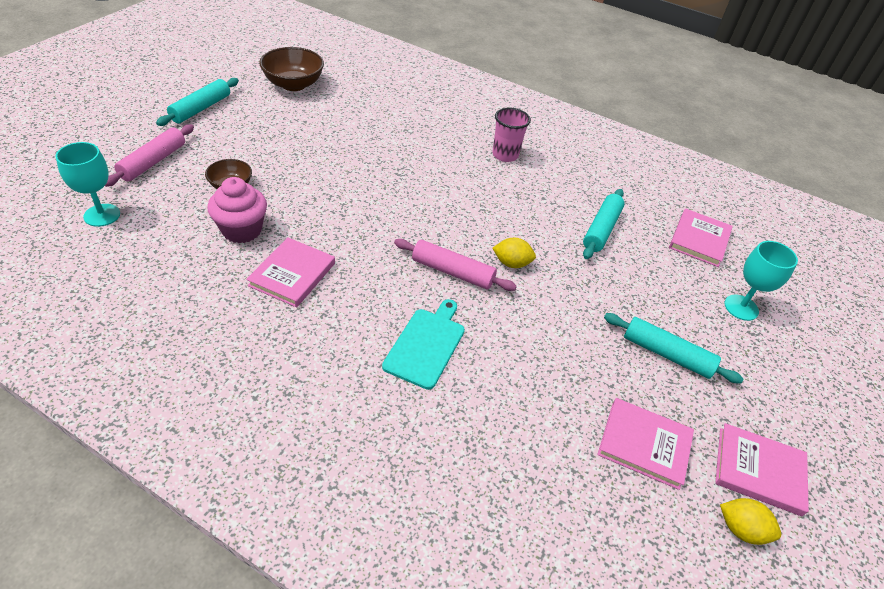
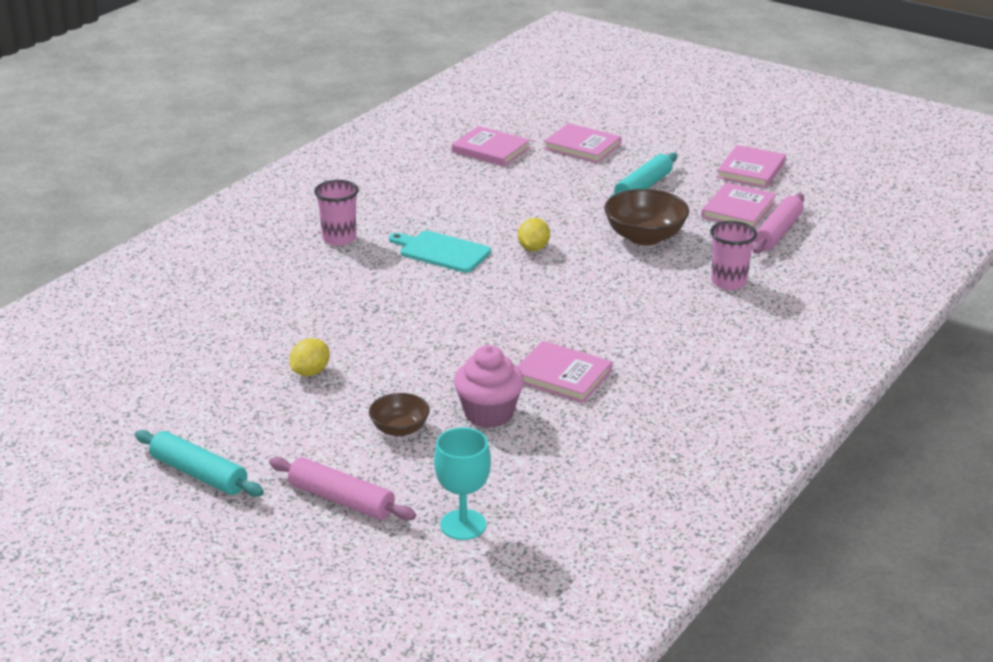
camera: 80 degrees left, 15 degrees down
brown bowl [259,47,324,91] -> brown bowl moved to [604,189,689,246]
turquoise cutting board [382,299,465,390] -> turquoise cutting board moved to [389,231,491,273]
pink rolling pin [394,239,517,291] -> pink rolling pin moved to [752,193,804,254]
turquoise rolling pin [583,189,625,259] -> none
yellow lemon [720,498,781,545] -> yellow lemon moved to [290,338,330,376]
turquoise goblet [724,241,798,321] -> pink book [544,123,622,163]
none -> pink cup [710,221,757,290]

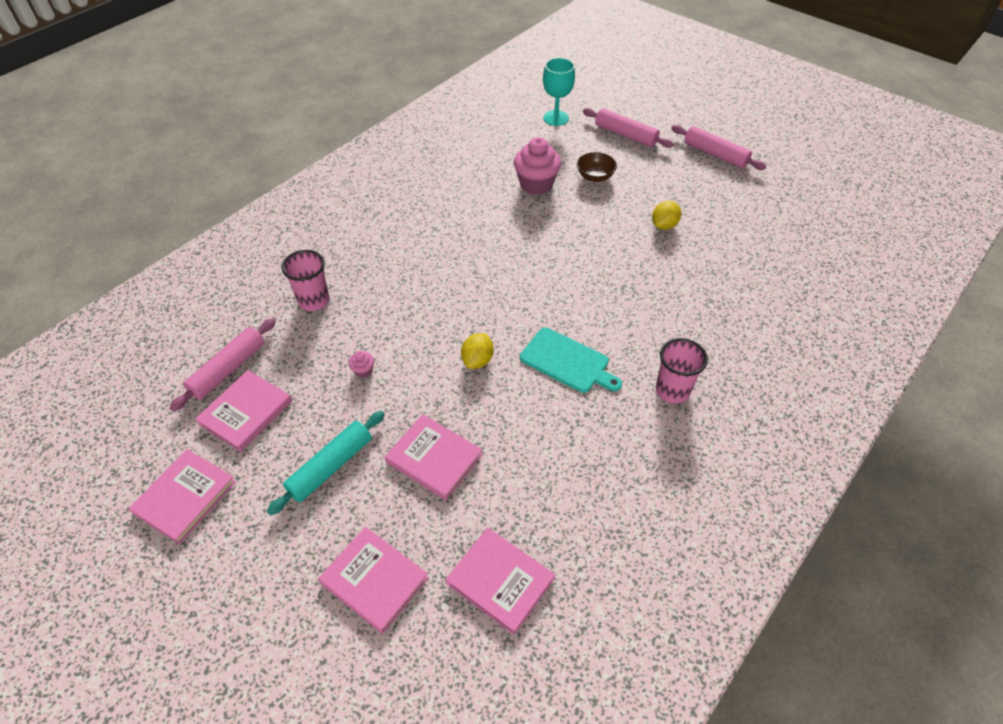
camera: 175 degrees left, 20 degrees up
turquoise rolling pin [135,430,264,497] -> pink rolling pin [671,125,766,170]
pink book [517,341,612,403] -> pink book moved to [385,414,483,500]
brown bowl [604,189,689,246] -> pink cupcake [349,351,374,378]

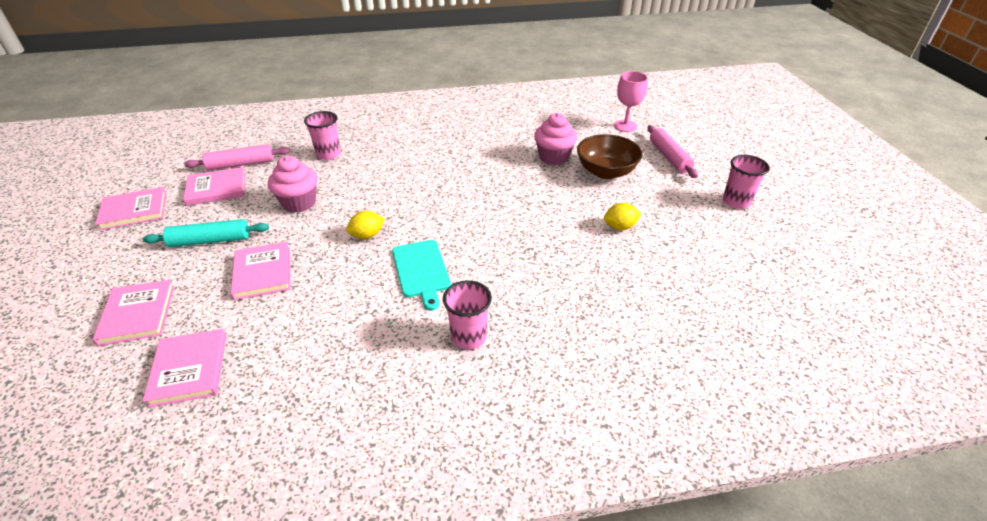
camera: 40 degrees right, 10 degrees down
pink cupcake [349,351,374,378] -> pink cupcake [268,156,317,213], size x2.29
turquoise goblet [543,58,575,126] -> pink goblet [614,71,648,132]
brown bowl [577,152,617,182] -> brown bowl [577,134,643,179], size x1.70
pink rolling pin [671,125,766,170] -> pink cup [723,155,770,209]

